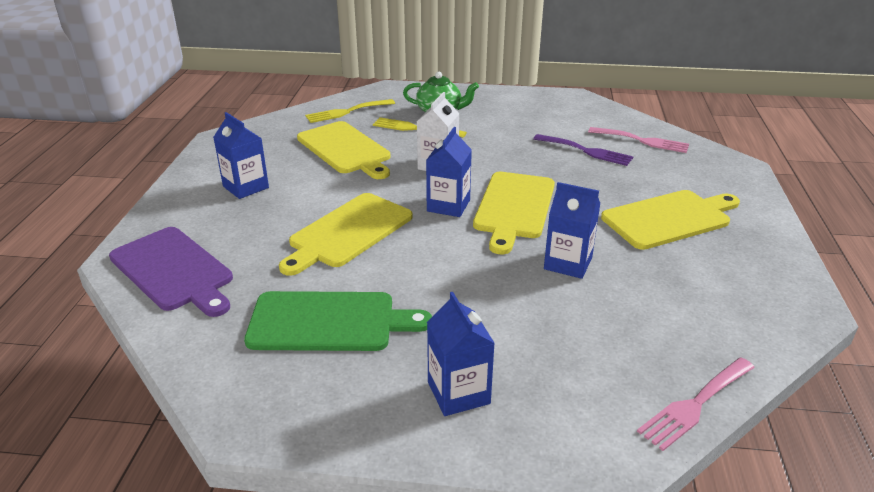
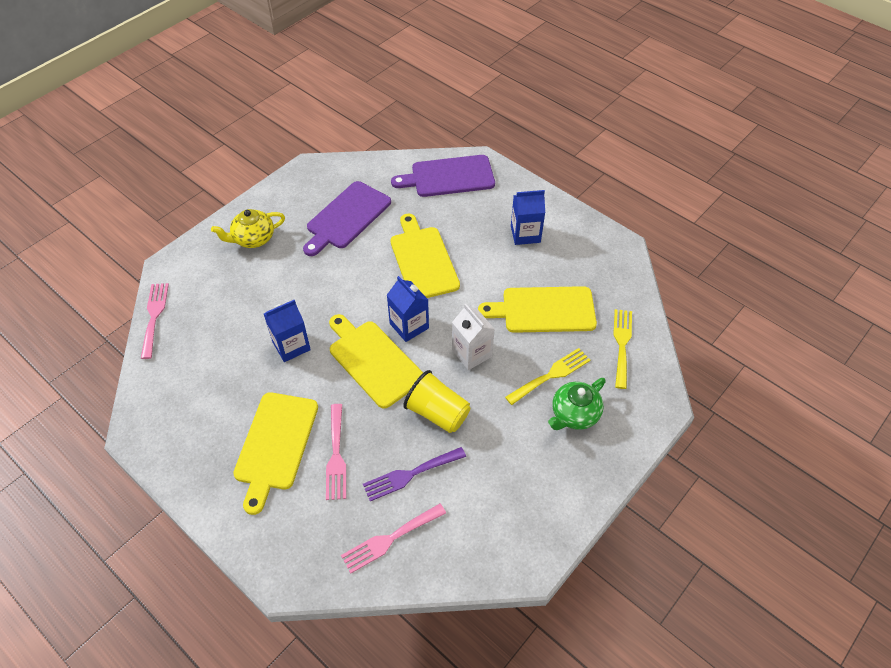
camera: 125 degrees right, 20 degrees up
green cutting board [244,291,432,351] -> purple cutting board [303,181,391,256]
blue carton [427,292,495,416] -> yellow teapot [211,209,285,248]
none -> pink fork [326,404,346,500]
none -> yellow cup [403,370,471,433]

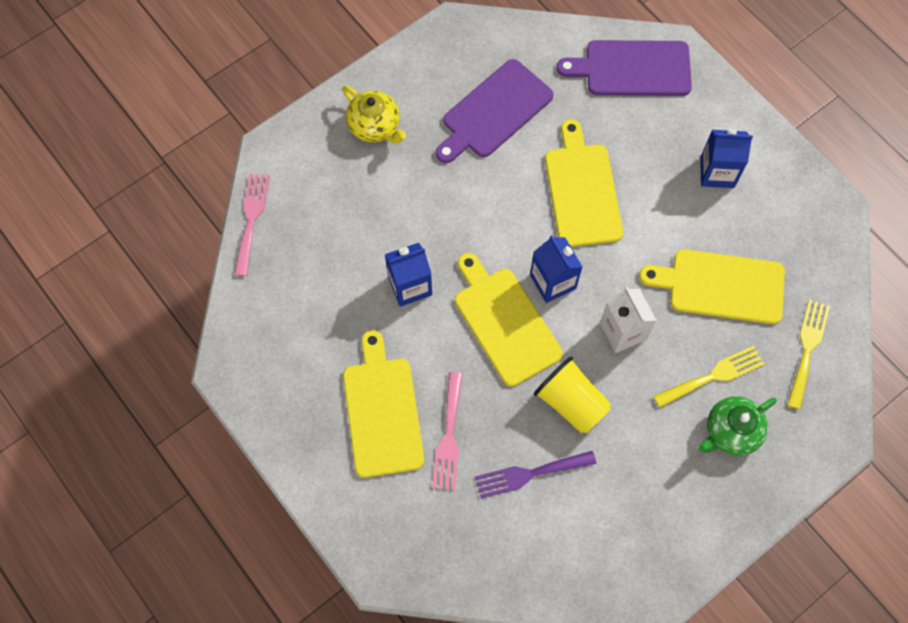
camera: 10 degrees right, 15 degrees up
yellow teapot [211,209,285,248] -> yellow teapot turned 120 degrees counterclockwise [342,85,406,144]
yellow cutting board [233,392,318,515] -> yellow cutting board turned 150 degrees clockwise [343,330,424,478]
pink fork [341,504,446,574] -> none

